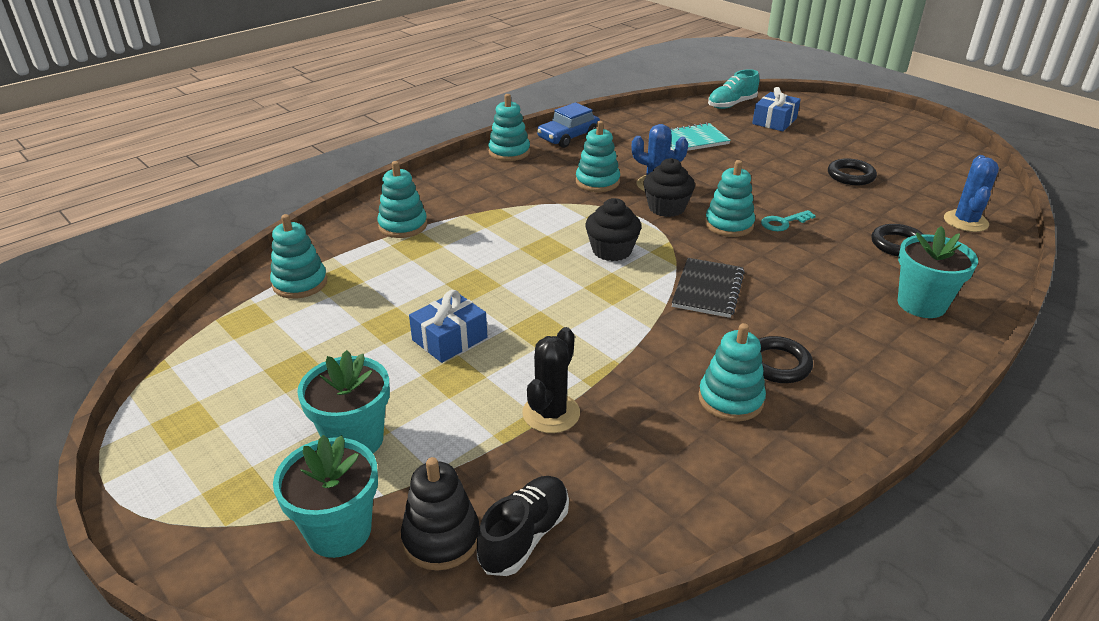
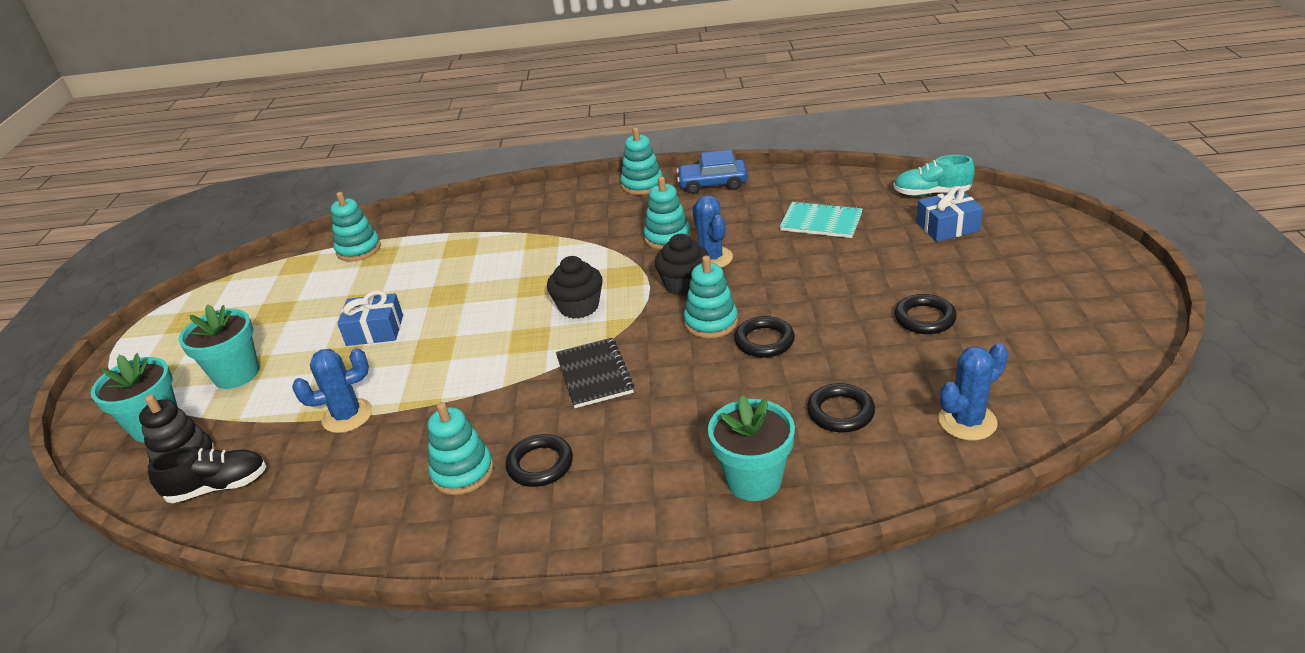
camera: 45 degrees right, 0 degrees up
turquoise stacking toy [378,161,427,238] -> none
black cactus [522,327,580,433] -> blue cactus [292,348,372,433]
black notebook [672,258,745,318] -> black notebook turned 75 degrees counterclockwise [556,338,635,408]
turquoise key [761,210,816,231] -> black ring [734,316,795,358]

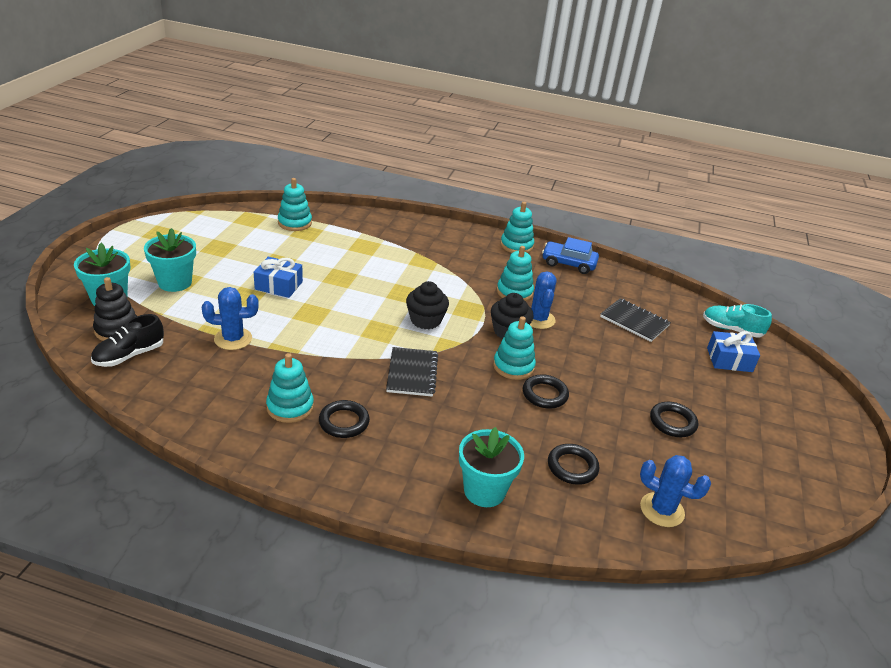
camera: 10 degrees right, 0 degrees up
black shoe [148,447,266,503] -> black shoe turned 135 degrees clockwise [91,314,164,367]
turquoise notebook [779,201,863,238] -> black notebook [600,298,671,342]
blue cactus [938,343,1008,441] -> blue cactus turned 45 degrees clockwise [640,455,711,527]

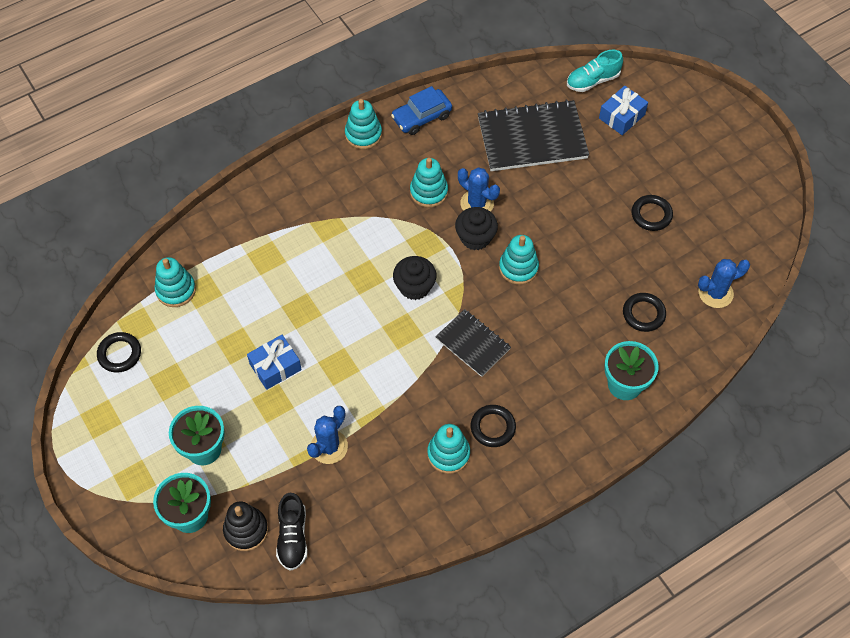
camera: 45 degrees left, 25 degrees up
black ring [523,374,569,409] -> black ring moved to [97,332,141,373]
black notebook [600,298,671,342] -> black notebook [478,99,589,171], size x1.73

